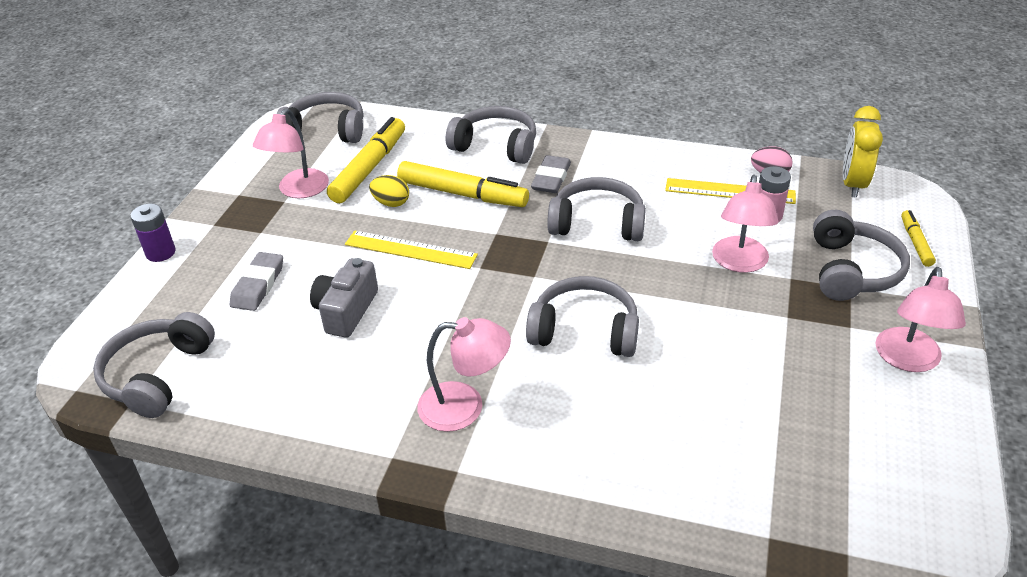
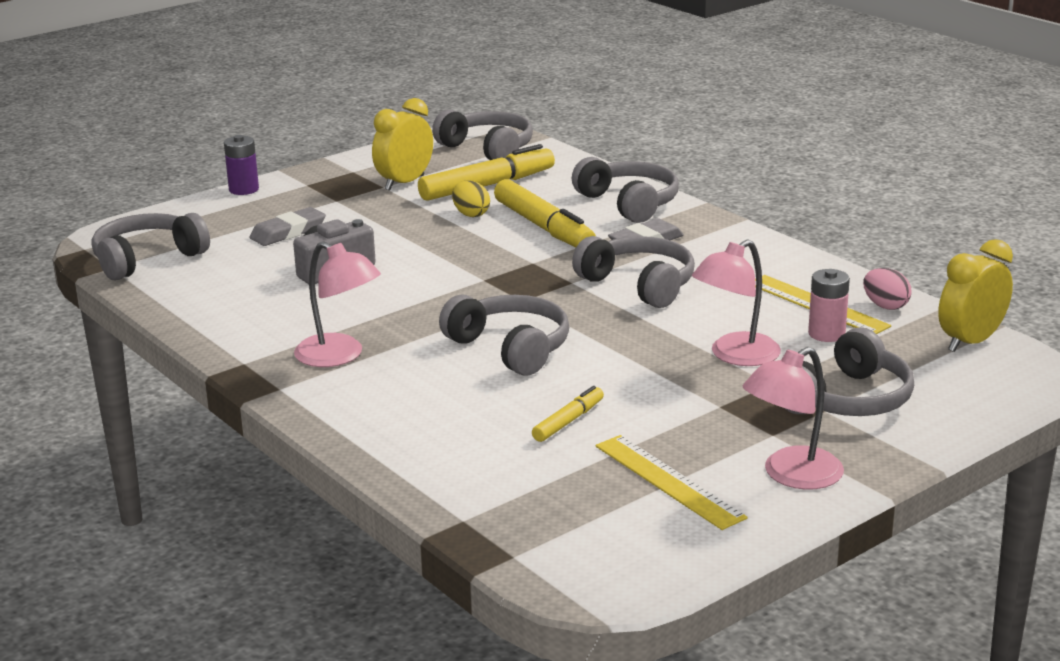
camera: 35 degrees right, 15 degrees down
pink lamp [253,109,329,198] -> yellow clock [372,98,433,190]
yellow ruler [345,231,478,269] -> yellow ruler moved to [596,435,748,530]
yellow marker [901,210,936,267] -> yellow marker moved to [532,386,604,442]

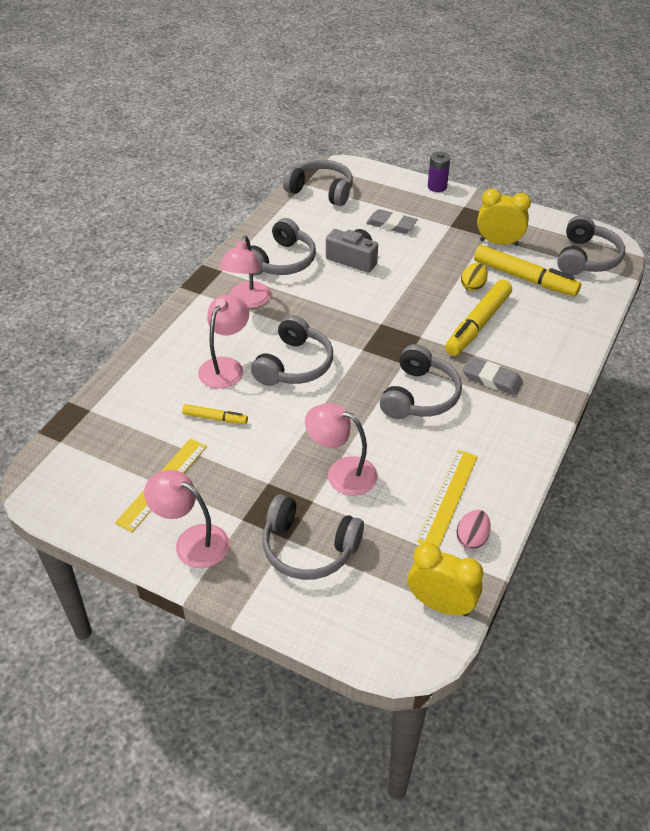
camera: 65 degrees right, 20 degrees up
grey headphones [572,157,679,223] -> grey headphones moved to [251,218,316,275]
pink battery [808,269,850,342] -> none
none -> pink lamp [198,295,249,389]

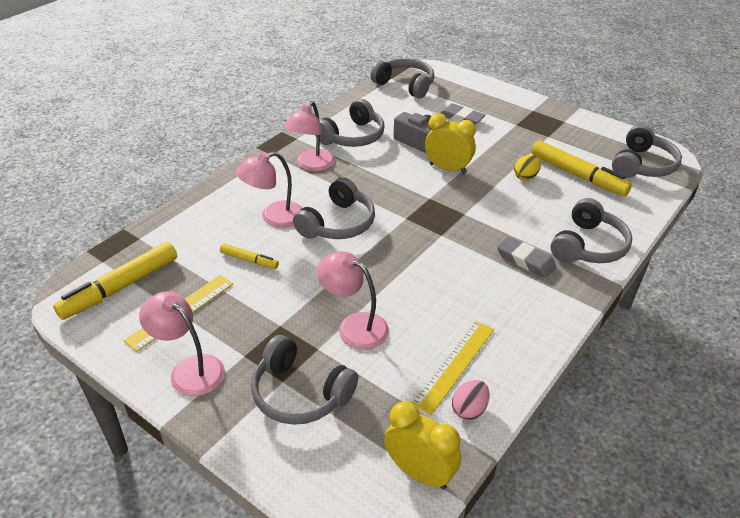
camera: 10 degrees right, 5 degrees down
pink lamp [198,295,249,389] -> pink lamp turned 150 degrees counterclockwise [236,152,302,227]
grey headphones [380,344,462,419] -> grey headphones moved to [551,198,632,263]
purple battery [428,152,450,192] -> none
yellow marker [445,280,512,356] -> yellow marker moved to [53,242,177,320]
yellow clock [477,189,531,246] -> yellow clock moved to [425,113,476,174]

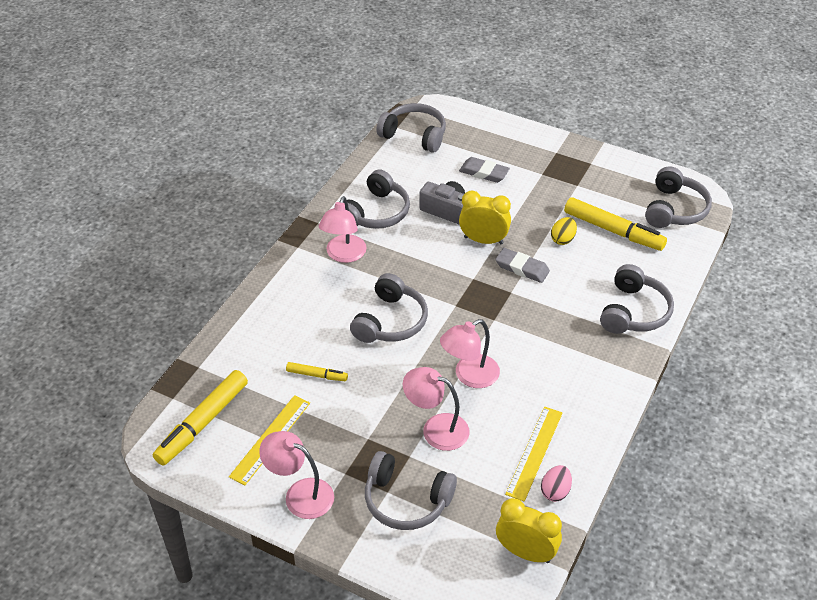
camera: 10 degrees left, 5 degrees up
pink lamp [236,152,302,227] -> pink lamp moved to [440,319,500,388]
grey eraser [497,236,556,278] -> grey eraser moved to [495,248,550,283]

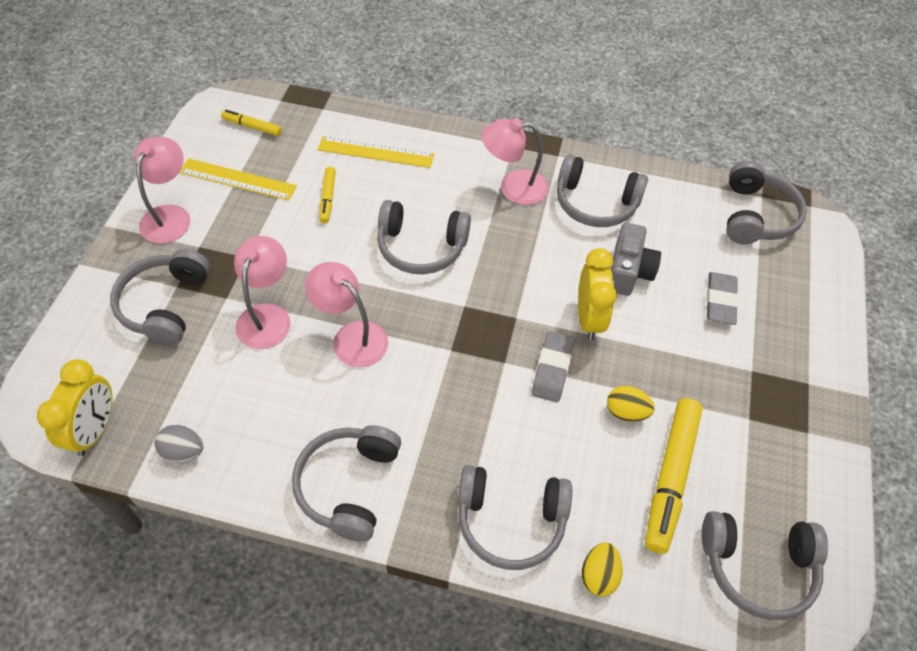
camera: 75 degrees right, 10 degrees up
yellow marker [153,370,248,466] -> yellow marker [221,110,282,136], size x0.52
yellow ruler [505,407,563,502] -> yellow ruler moved to [318,136,434,168]
pink egg [541,465,572,502] -> grey egg [155,425,203,462]
none -> grey headphones [292,425,401,541]
none -> yellow egg [582,542,623,597]

